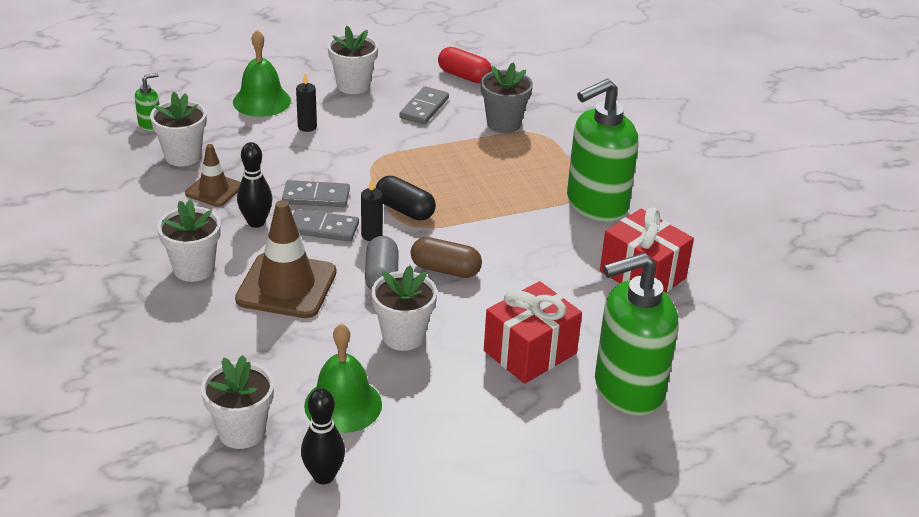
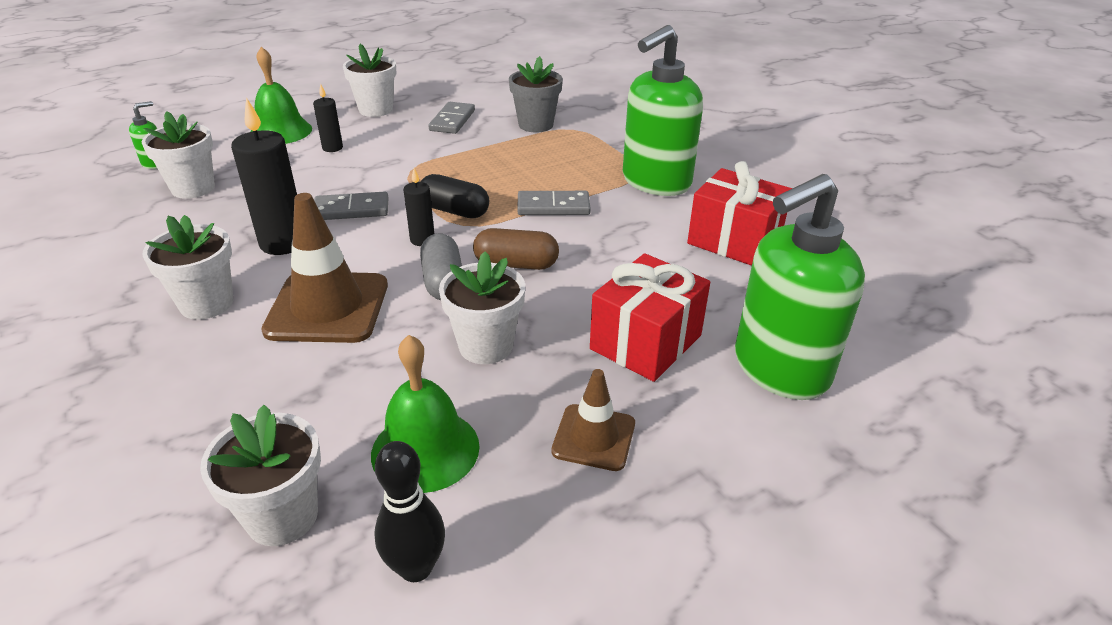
camera: 10 degrees left, 0 degrees up
brown traffic cone [185,144,241,207] -> brown traffic cone moved to [551,369,635,471]
black bowling pin [237,142,272,228] -> black candle [231,97,297,255]
grey domino [293,209,359,242] -> grey domino moved to [517,191,591,215]
red capsule [438,47,492,83] -> none

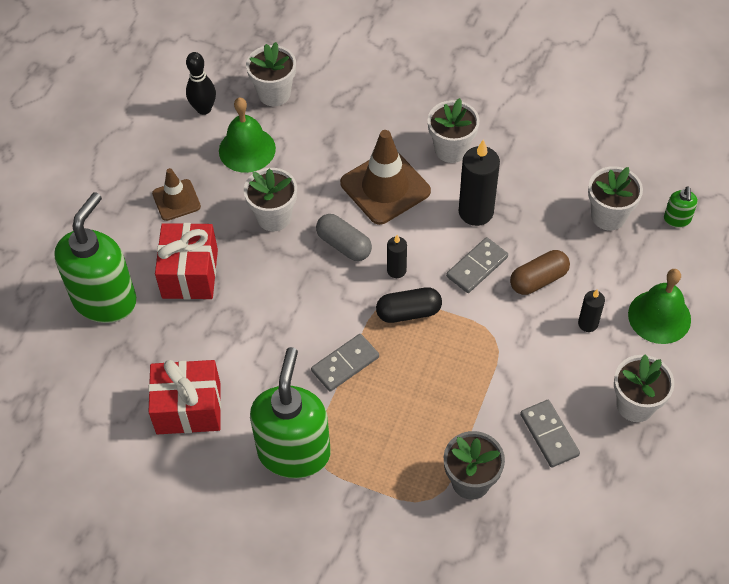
camera: 145 degrees right, 20 degrees up
brown capsule [473,228,559,270] -> brown capsule moved to [510,250,570,295]

